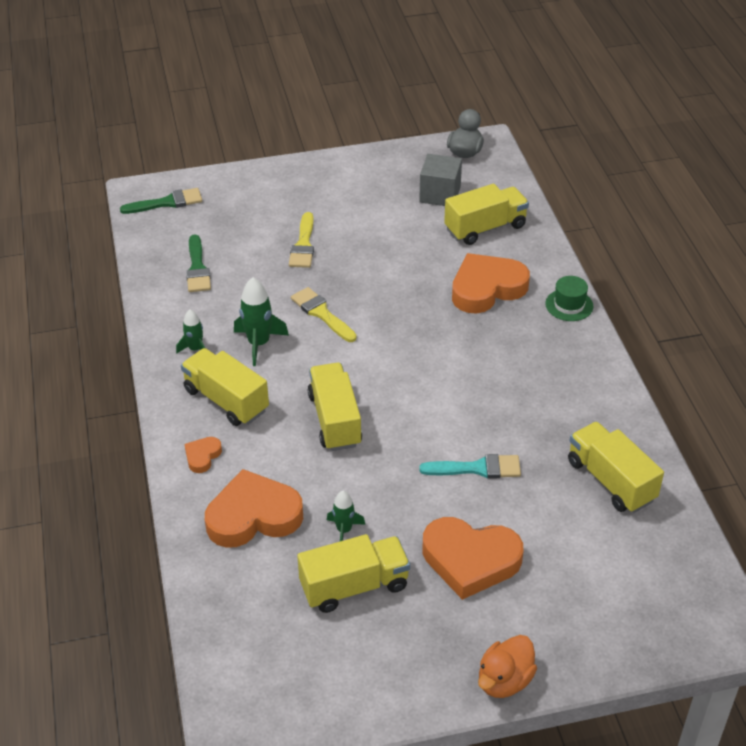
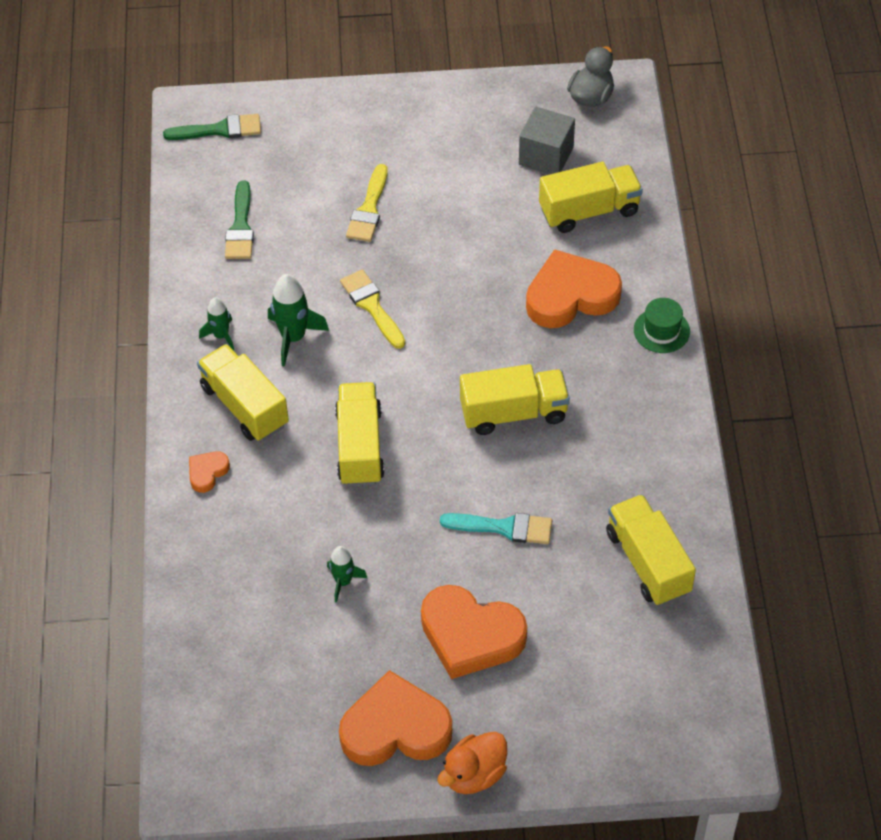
camera: 10 degrees right, 10 degrees up
orange heart [205,469,303,548] -> orange heart moved to [339,670,452,766]
yellow truck [297,534,410,613] -> yellow truck moved to [460,364,570,435]

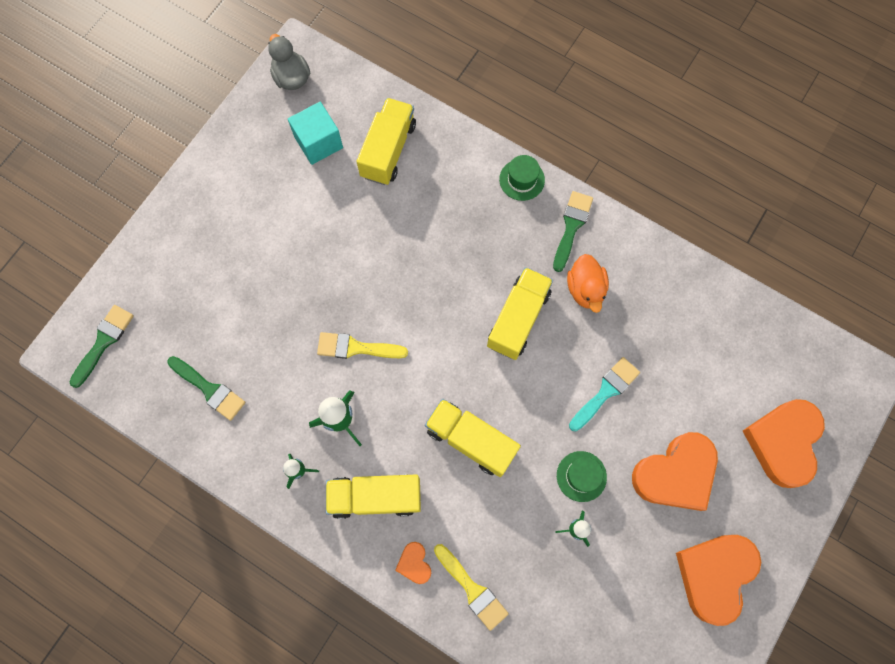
camera: 55 degrees left, 20 degrees up
yellow brush [346,164,388,242] -> yellow brush moved to [434,544,509,631]
orange duck [437,732,507,794] -> orange duck moved to [567,254,609,313]
grey cube [519,107,575,174] -> turquoise cube [288,102,343,165]
orange heart [526,249,622,328] -> orange heart moved to [743,399,825,488]
yellow truck [606,494,696,606] -> none
none -> green brush [553,191,593,272]
none -> green hat [557,451,607,502]

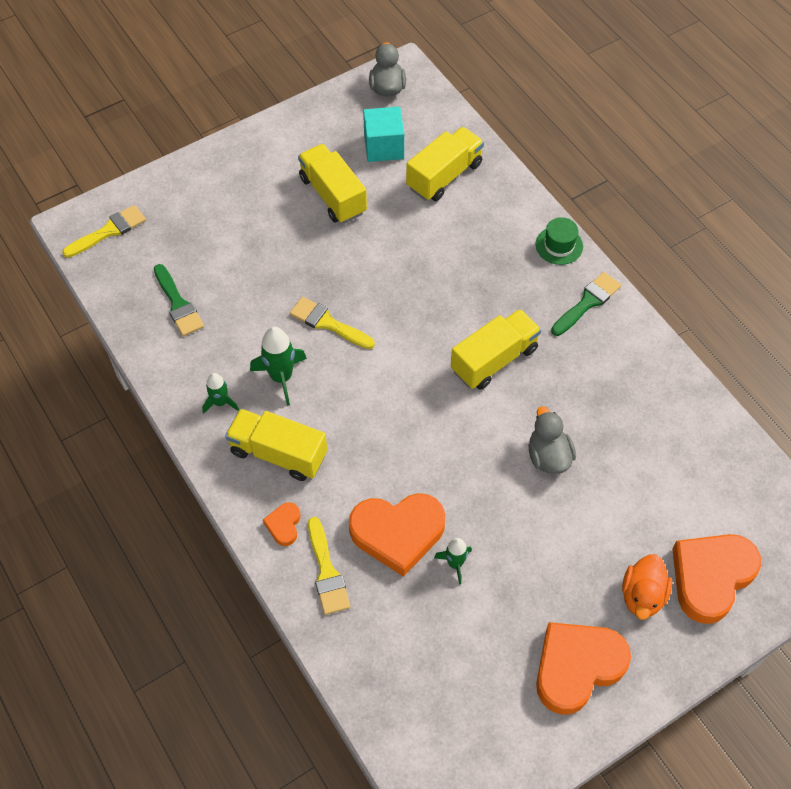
camera: 25 degrees right, 15 degrees down
green brush [70,305,134,388] -> yellow brush [62,205,146,258]
yellow truck [425,399,521,477] -> yellow truck moved to [298,144,367,224]
green hat [557,451,607,502] -> none
orange duck [567,254,609,313] -> orange duck moved to [622,554,672,620]
turquoise brush [569,357,640,431] -> grey duck [528,406,576,474]
orange heart [632,432,718,511] -> orange heart moved to [349,493,446,577]

